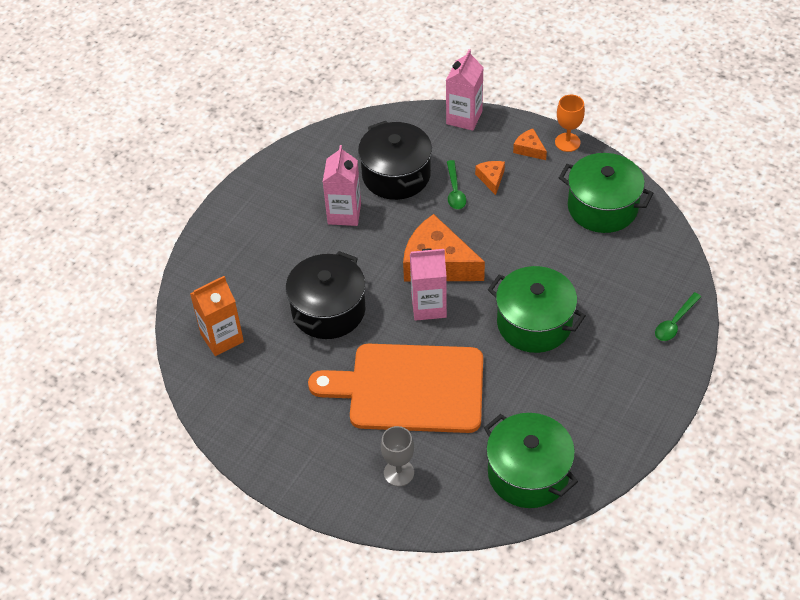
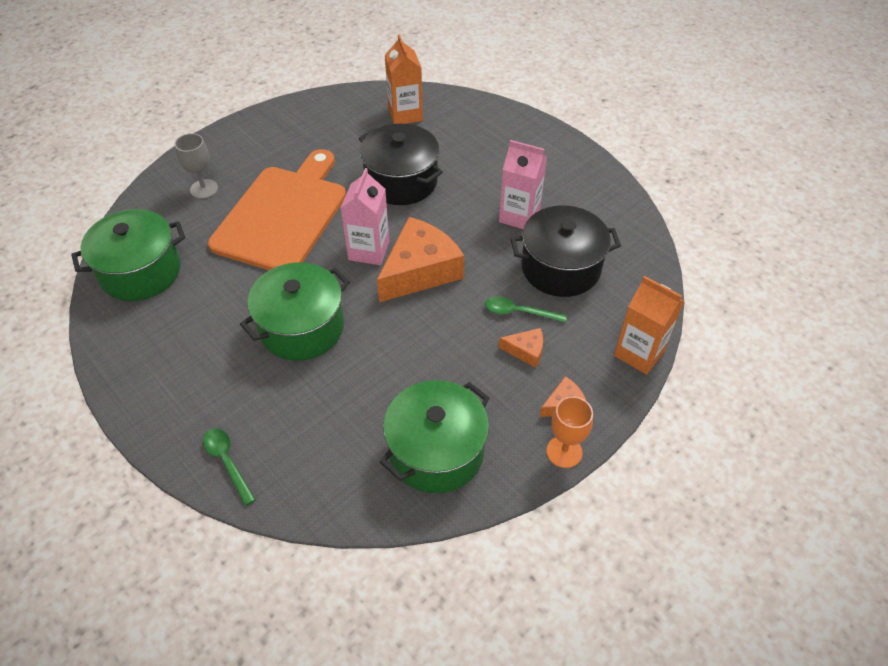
camera: 105 degrees right, 0 degrees up
pink carton [446,49,484,131] -> orange carton [614,276,684,375]

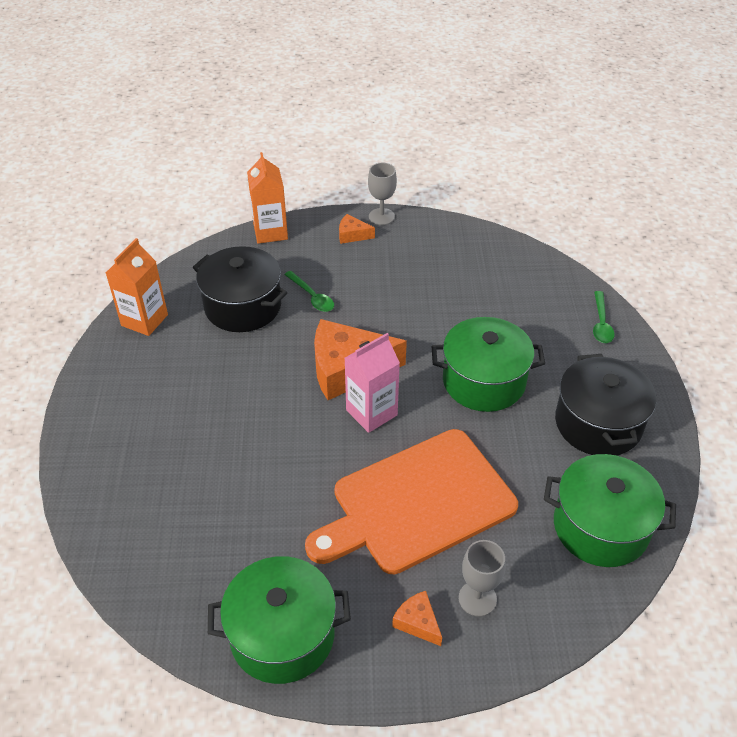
camera: 140 degrees left, 5 degrees down
black pot [359,124,443,205] -> black pot moved to [555,354,656,455]
green pot [380,380,490,493] -> green pot moved to [208,556,351,684]
orange carton [385,34,423,124] -> orange carton moved to [106,238,168,336]
pink carton [499,140,547,229] -> none
orange cheese [499,328,543,368] -> orange cheese moved to [392,591,442,646]
orange goblet [546,396,593,468] -> grey goblet [368,163,397,225]

